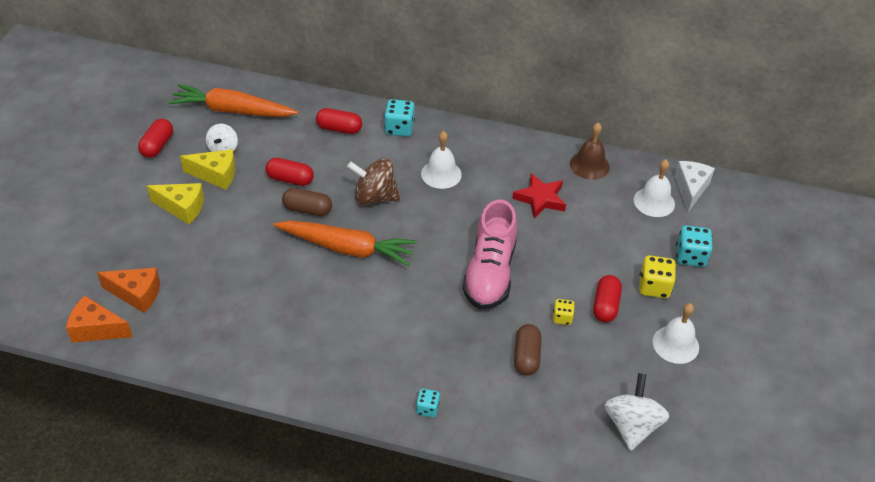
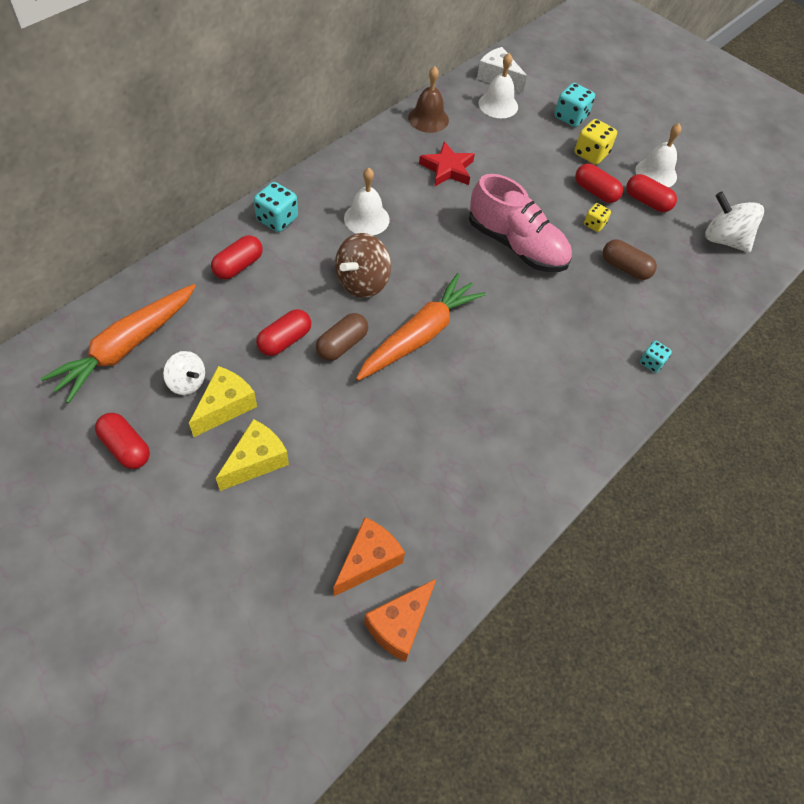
camera: 65 degrees left, 10 degrees up
none -> red capsule [626,174,677,212]

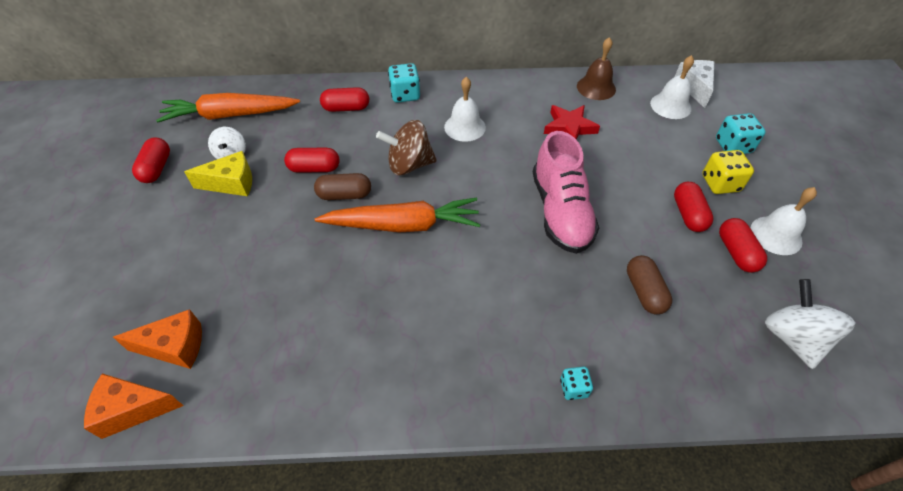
camera: 50 degrees right, 5 degrees down
yellow cheese [216,419,289,491] -> none
yellow dice [584,203,611,232] -> none

